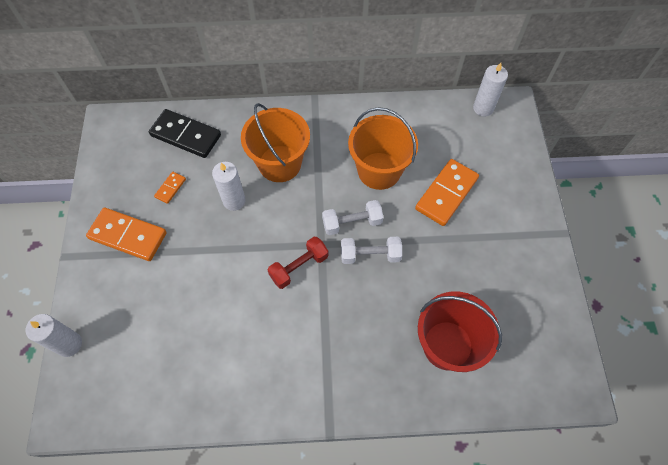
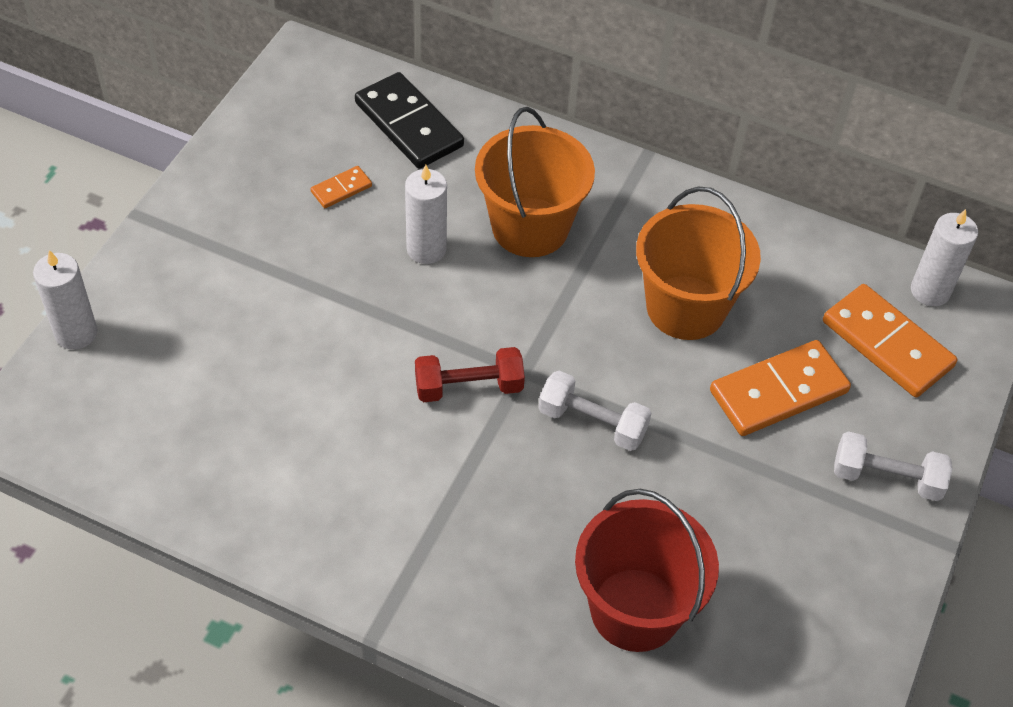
camera: 25 degrees right, 10 degrees down
orange domino [86,208,167,261] -> orange domino moved to [823,284,957,397]
white dumbbell [322,200,383,235] -> white dumbbell moved to [834,431,952,501]

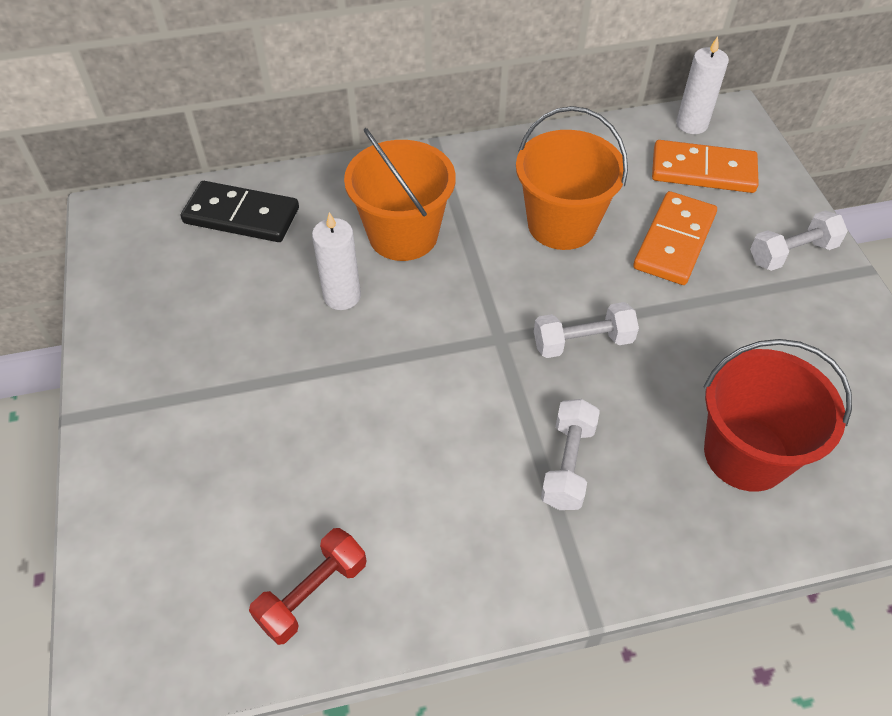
camera: 35 degrees left, 0 degrees up
white candle [33,250,97,350] -> none
orange domino [311,166,372,208] -> none
red dumbbell [415,347,525,402] -> red dumbbell moved to [249,528,367,645]
none -> white dumbbell [541,399,600,510]

